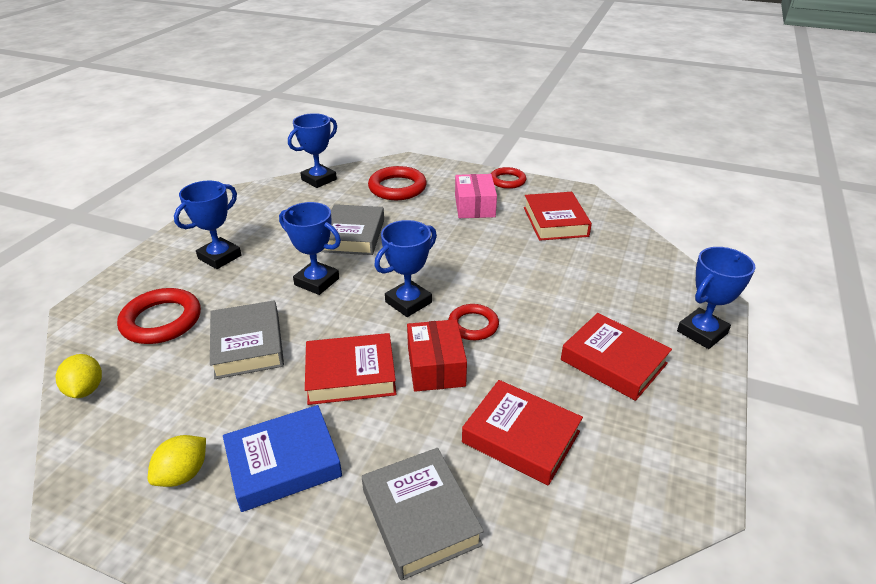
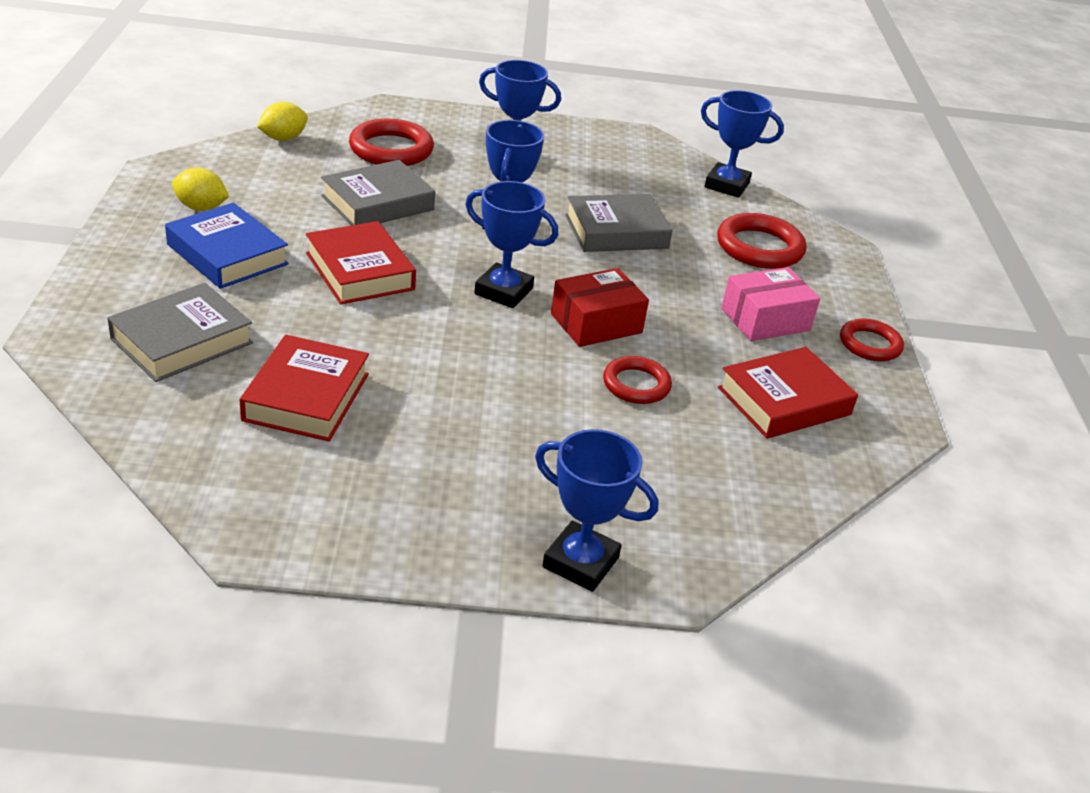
camera: 65 degrees right, 0 degrees up
red box [407,319,467,392] -> red box moved to [551,268,649,347]
red ring [448,304,499,340] -> red ring moved to [603,356,672,404]
red book [561,313,672,401] -> none

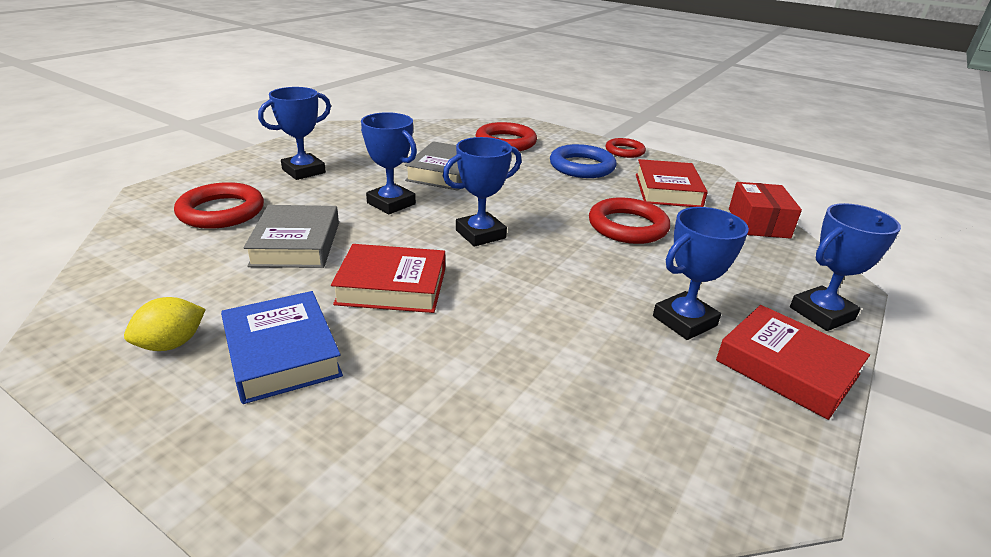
camera: 55 degrees left, 5 degrees down
grey book [107,283,253,382] -> none
blue book [165,203,289,289] -> blue book turned 75 degrees clockwise [221,291,343,404]
red book [240,335,369,441] -> red book moved to [716,305,870,420]
yellow lemon [257,102,308,141] -> none
red box [551,268,649,347] -> red box moved to [729,182,802,239]
red ring [603,356,672,404] -> red ring [589,198,670,244], size x1.56
blue trophy [701,90,784,198] -> blue trophy moved to [653,207,749,340]
pink box [721,267,820,341] -> blue ring [550,144,617,178]

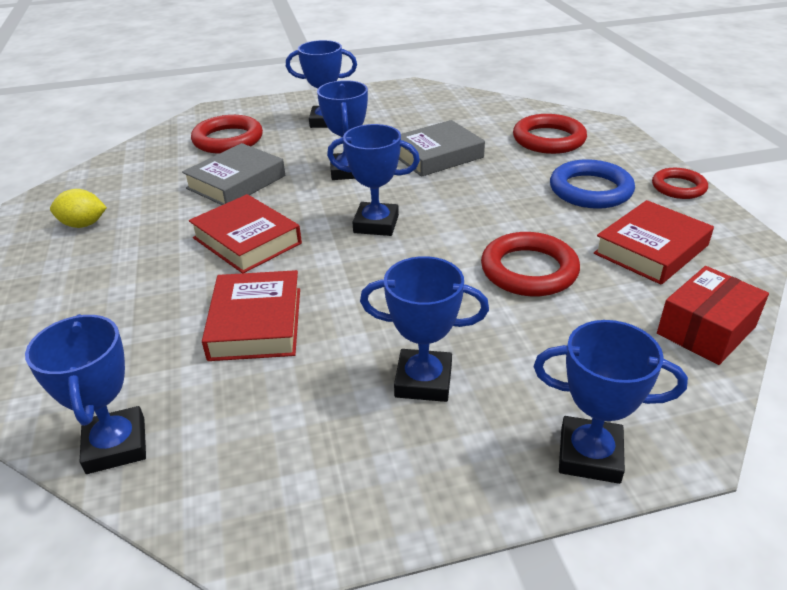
camera: 45 degrees right, 5 degrees up
blue book [221,291,343,404] -> none
red book [716,305,870,420] -> red book moved to [202,270,300,361]
none -> blue trophy [25,314,146,474]

